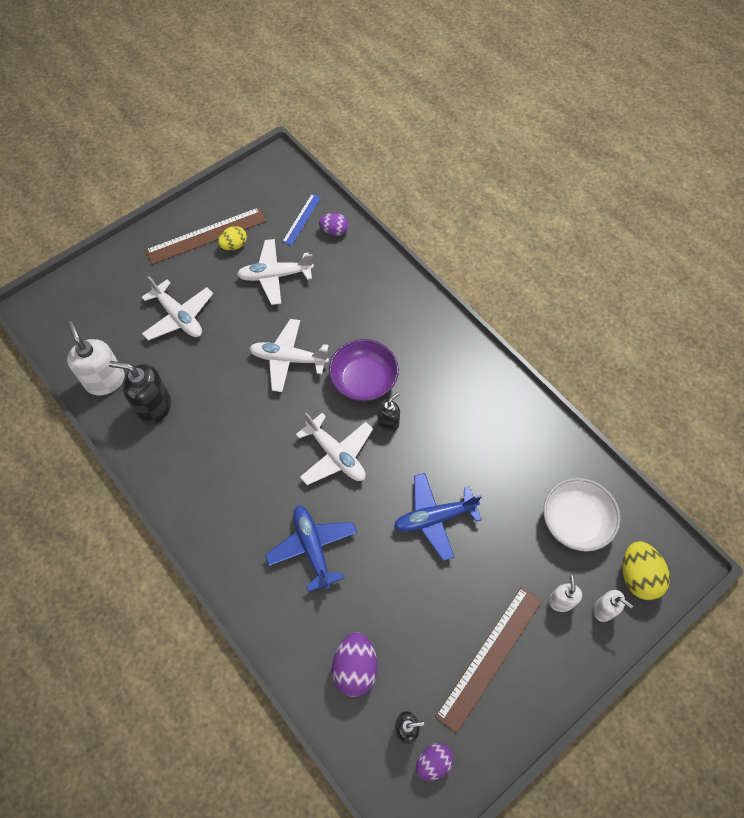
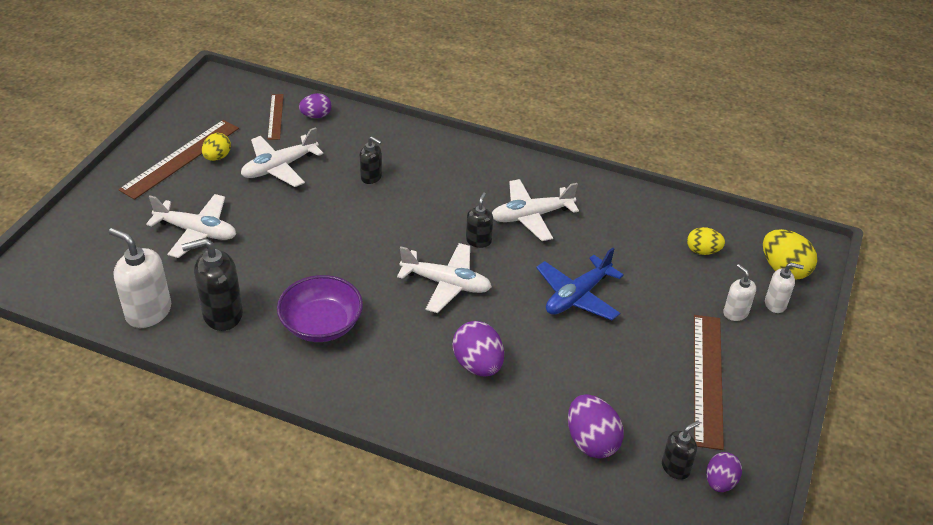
camera: 30 degrees left, 20 degrees down
white plane [249,319,329,392] -> white plane moved to [492,179,579,241]
blue plane [265,505,357,592] -> purple egg [453,321,504,376]
blue ruler [282,194,321,246] -> brown ruler [268,94,284,140]
purple bowl [329,339,399,401] -> purple bowl moved to [277,275,363,342]
white bowl [543,478,620,552] -> yellow egg [687,227,725,255]
none -> black soap dispenser [359,136,382,184]

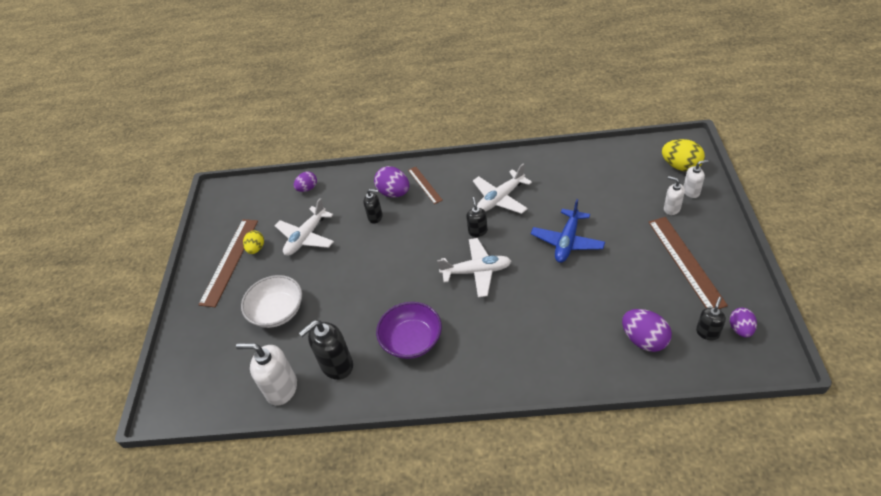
camera: 15 degrees left, 5 degrees up
white plane [146,194,236,258] -> white bowl [241,275,302,328]
brown ruler [268,94,284,140] -> brown ruler moved to [408,167,443,204]
purple egg [453,321,504,376] -> purple egg moved to [374,166,409,197]
yellow egg [687,227,725,255] -> none

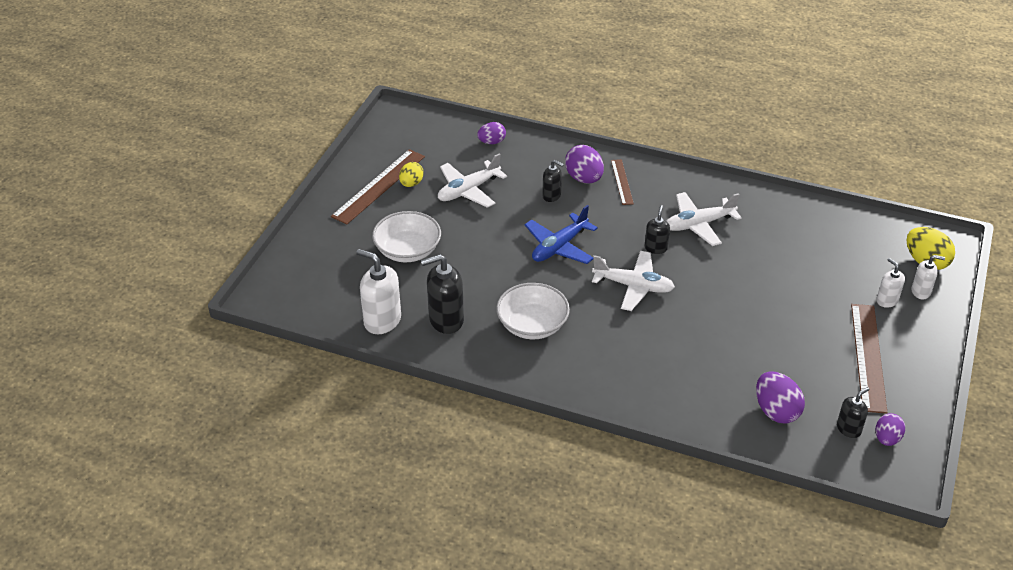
camera: 15 degrees right, 5 degrees down
purple bowl [376,302,442,359] -> white bowl [496,283,570,339]
blue plane [531,199,605,263] -> blue plane moved to [525,205,598,264]

